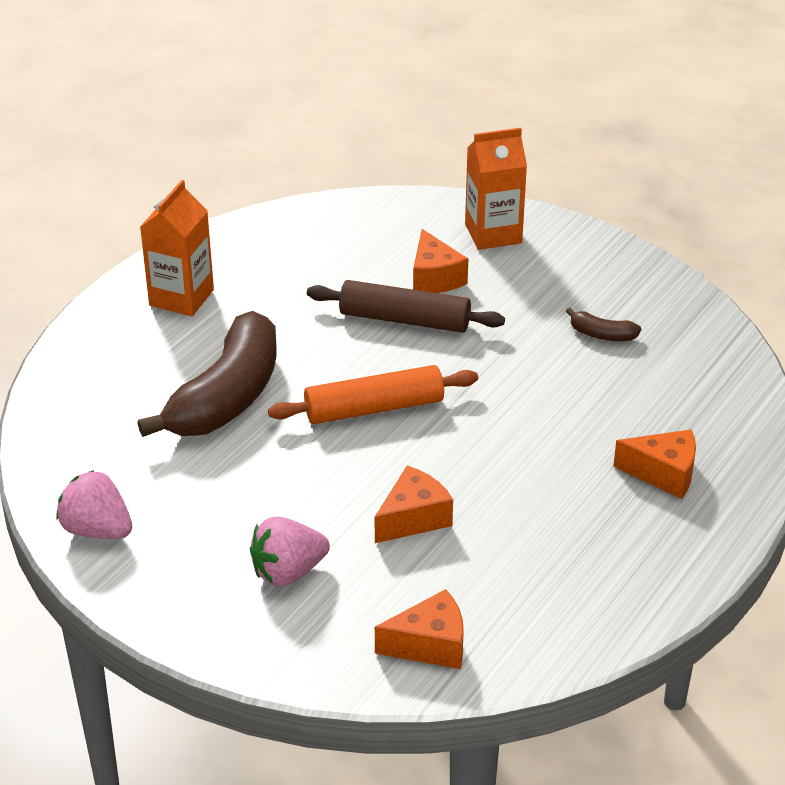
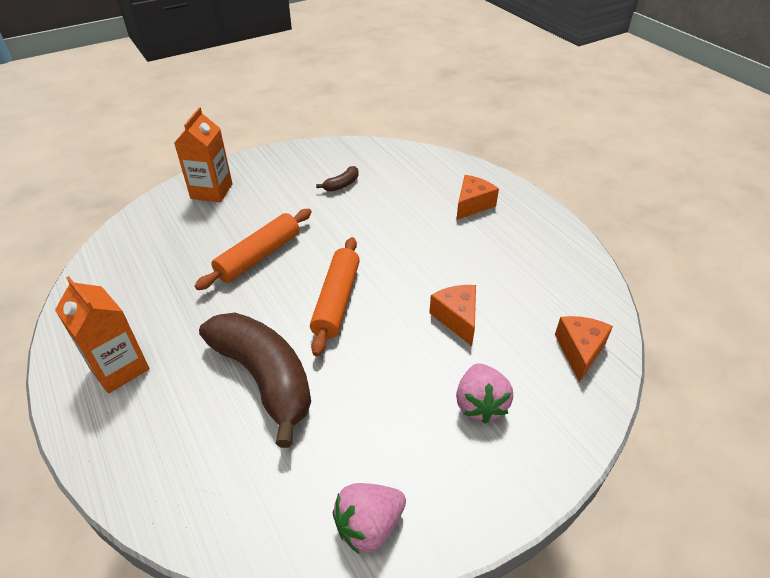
camera: 65 degrees left, 5 degrees up
brown rolling pin [307,280,505,333] -> orange rolling pin [195,209,312,290]
orange cheese [413,229,468,293] -> none

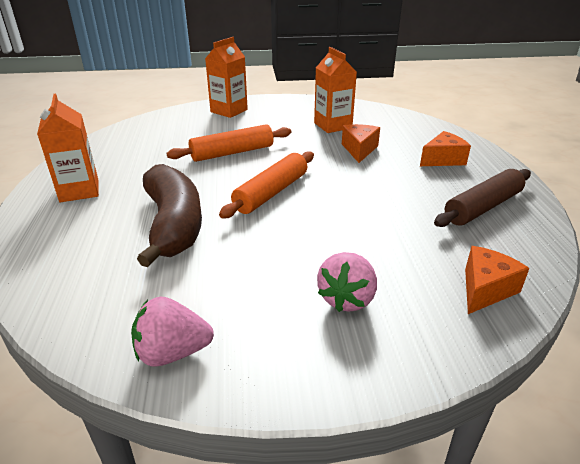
camera: 25 degrees right, 10 degrees down
brown banana [316,166,359,192] -> orange carton [314,47,357,133]
orange cheese [429,285,476,346] -> orange cheese moved to [342,124,380,163]
none -> brown rolling pin [434,169,531,227]

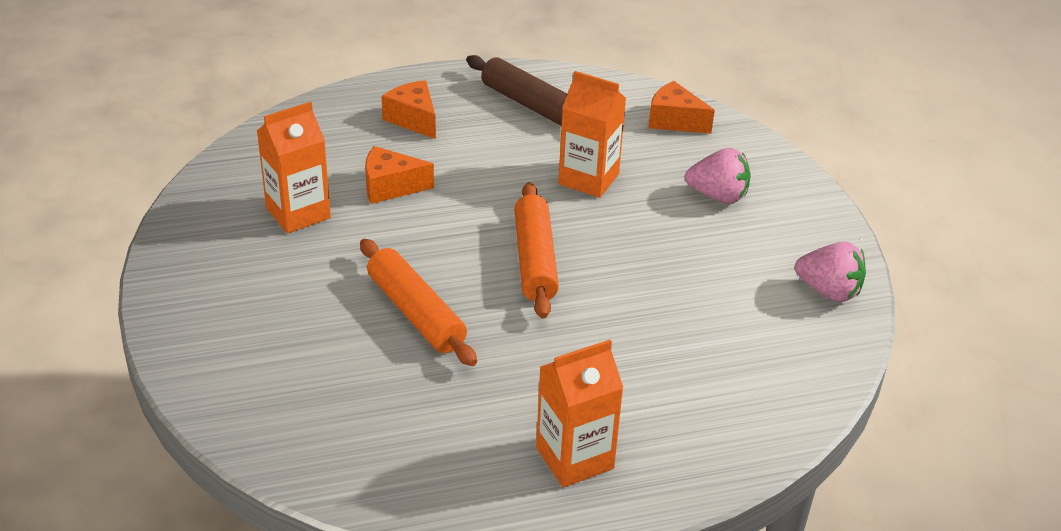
camera: 100 degrees left, 5 degrees up
pink strawberry [131,296,214,367] -> pink strawberry turned 45 degrees counterclockwise [795,242,866,302]
brown banana [137,164,202,267] -> none
orange carton [205,37,248,118] -> orange carton moved to [558,71,626,198]
orange rolling pin [219,151,314,218] -> orange rolling pin turned 60 degrees clockwise [514,182,559,318]

